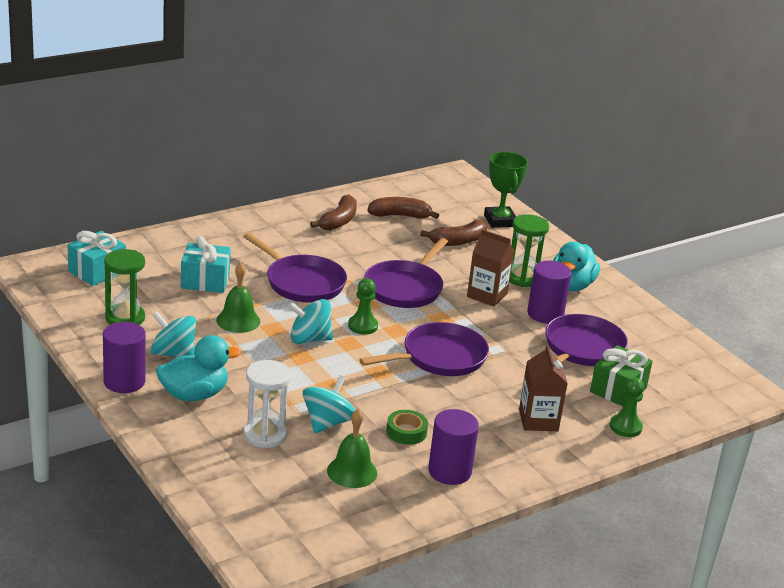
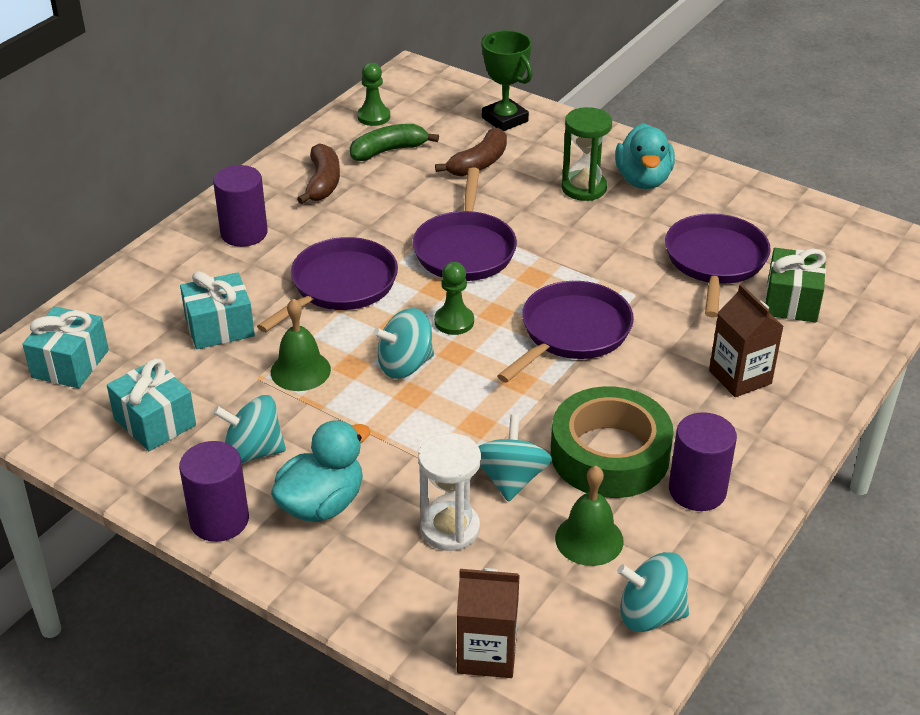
camera: 20 degrees left, 10 degrees up
green hourglass [104,249,145,325] -> turquoise gift [107,359,196,451]
purple pan [243,233,347,303] -> purple pan turned 75 degrees counterclockwise [257,237,398,332]
brown banana [368,197,439,219] -> green banana [350,124,439,161]
green tape [386,410,428,445] -> green tape [551,386,674,498], size x2.20
brown carton [467,229,515,307] -> brown carton moved to [457,568,520,678]
purple cylinder [527,261,571,324] -> purple cylinder moved to [213,165,268,247]
green pawn [610,377,644,437] -> green pawn moved to [357,62,390,126]
none -> turquoise spinning top [617,552,689,632]

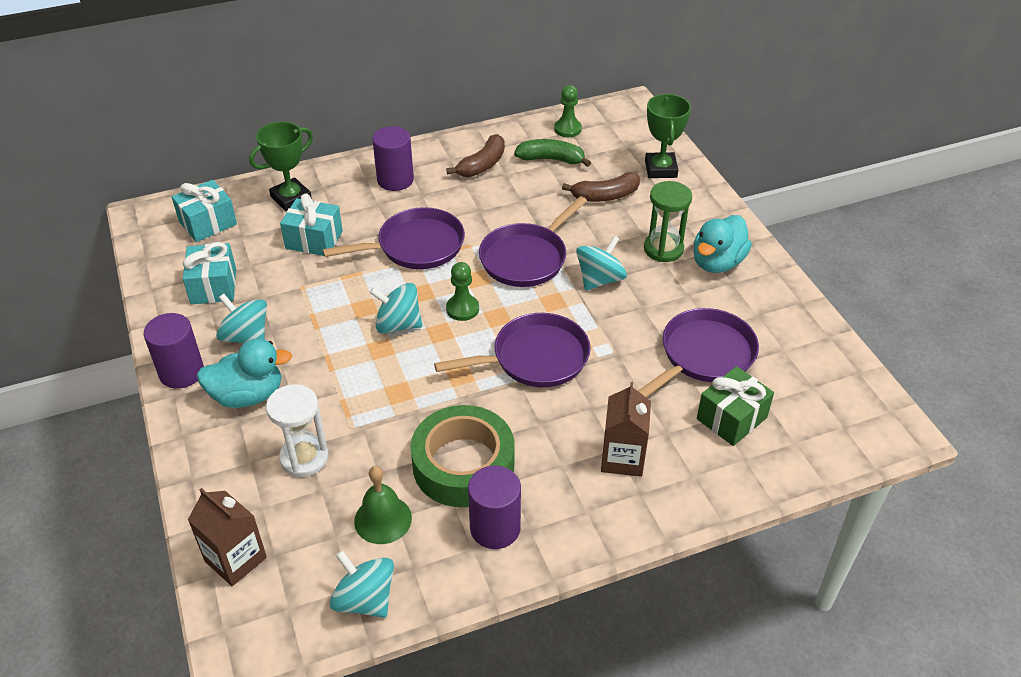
camera: 35 degrees right, 5 degrees up
green bell [271,298,331,391] -> none
turquoise spinning top [478,415,552,502] -> turquoise spinning top moved to [576,236,627,291]
none -> green trophy [249,122,313,211]

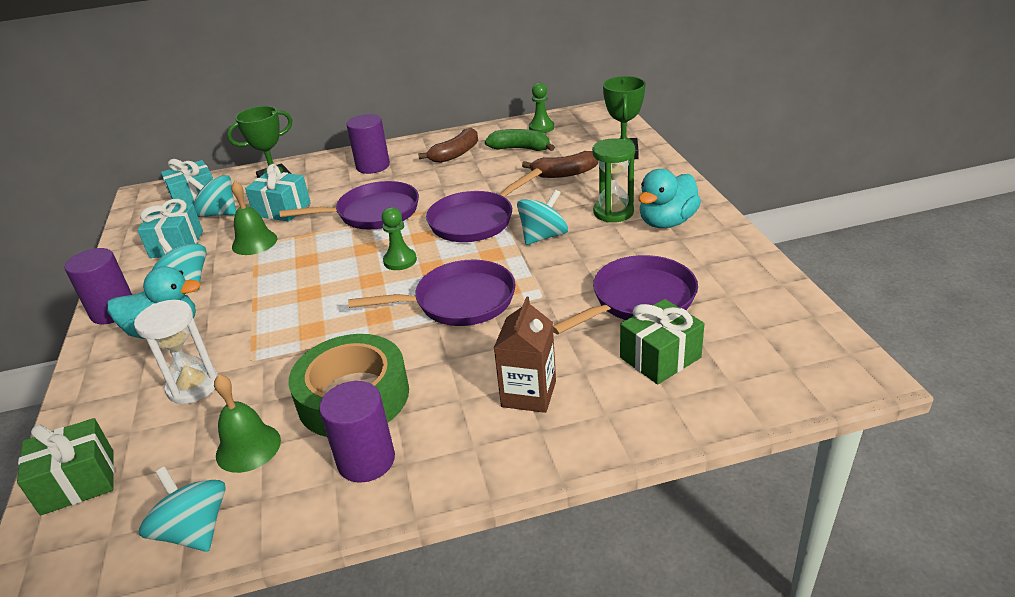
camera: 10 degrees right, 10 degrees down
brown carton [188,488,267,586] -> green gift [17,418,114,515]
turquoise spinning top [369,283,422,333] -> turquoise spinning top moved to [188,175,236,217]
none -> green bell [231,181,277,255]

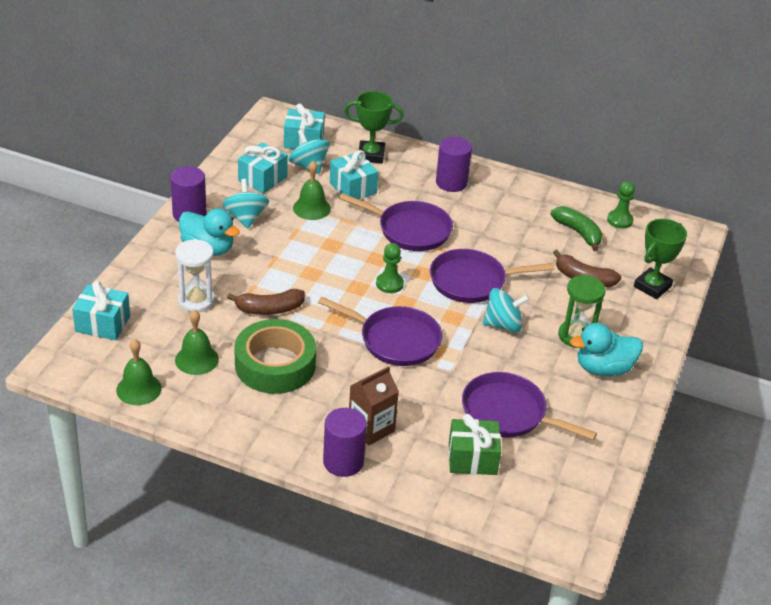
camera: 30 degrees right, 5 degrees up
green gift [17,418,114,515] -> turquoise gift [72,281,130,340]
turquoise spinning top [139,467,226,552] -> green bell [116,339,162,405]
purple cylinder [319,381,395,483] -> purple cylinder moved to [323,408,367,477]
brown banana [418,128,478,163] -> brown banana moved to [227,289,305,315]
purple pan [553,255,698,334] -> purple pan turned 150 degrees counterclockwise [462,372,597,440]

